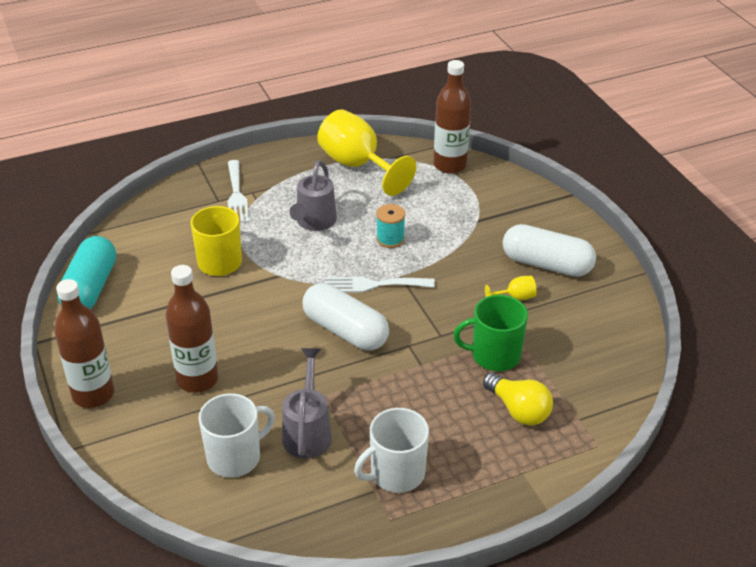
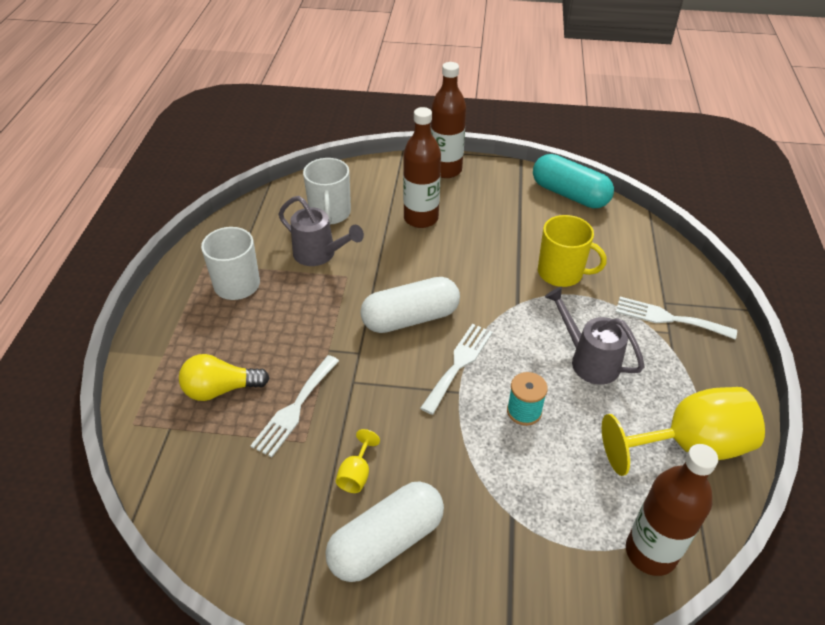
camera: 120 degrees right, 5 degrees up
green mug [453,295,528,371] -> white fork [250,355,339,457]

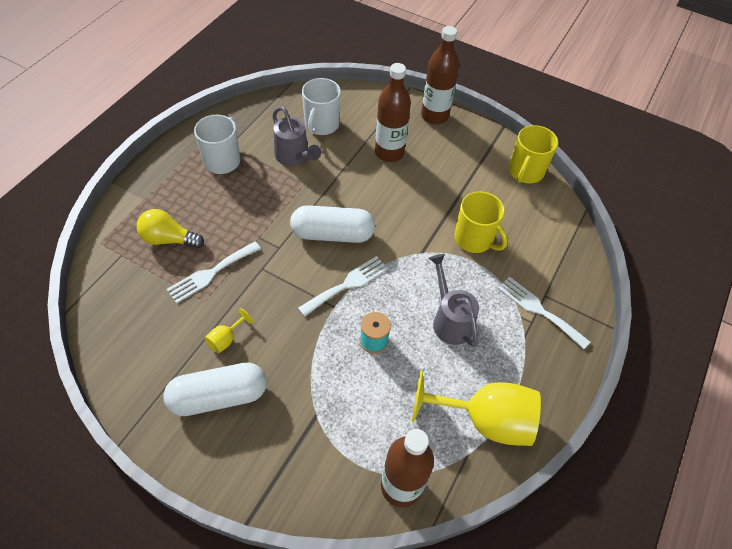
camera: 20 degrees right, 10 degrees up
turquoise capsule [533,154,614,208] -> yellow mug [509,125,558,184]

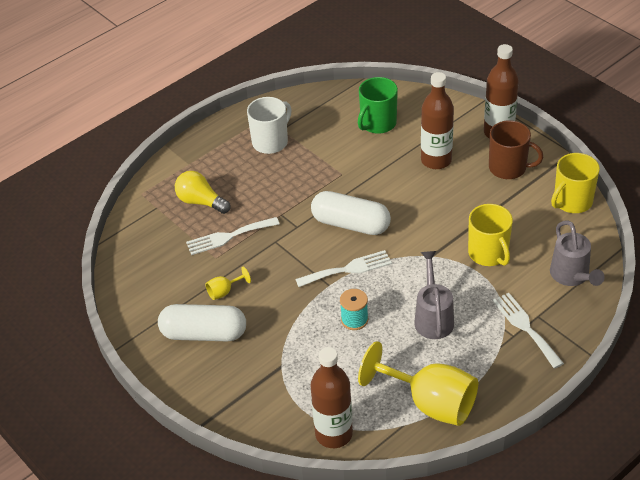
camera: 25 degrees right, 10 degrees down
grey watering can [272,106,321,166] -> grey watering can moved to [550,220,605,286]
white mug [302,78,341,135] -> green mug [358,77,398,134]
none -> brown mug [489,120,543,179]

